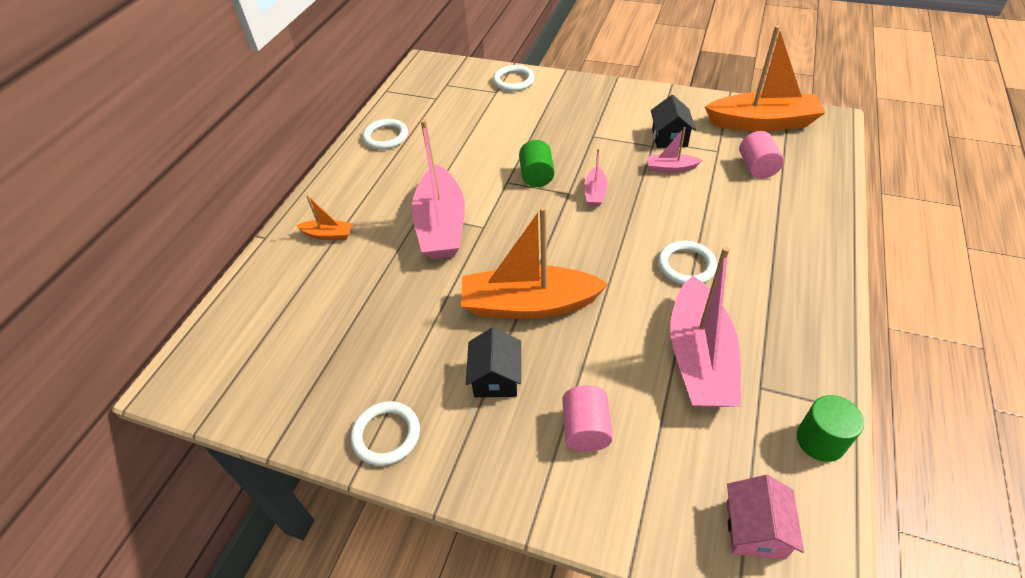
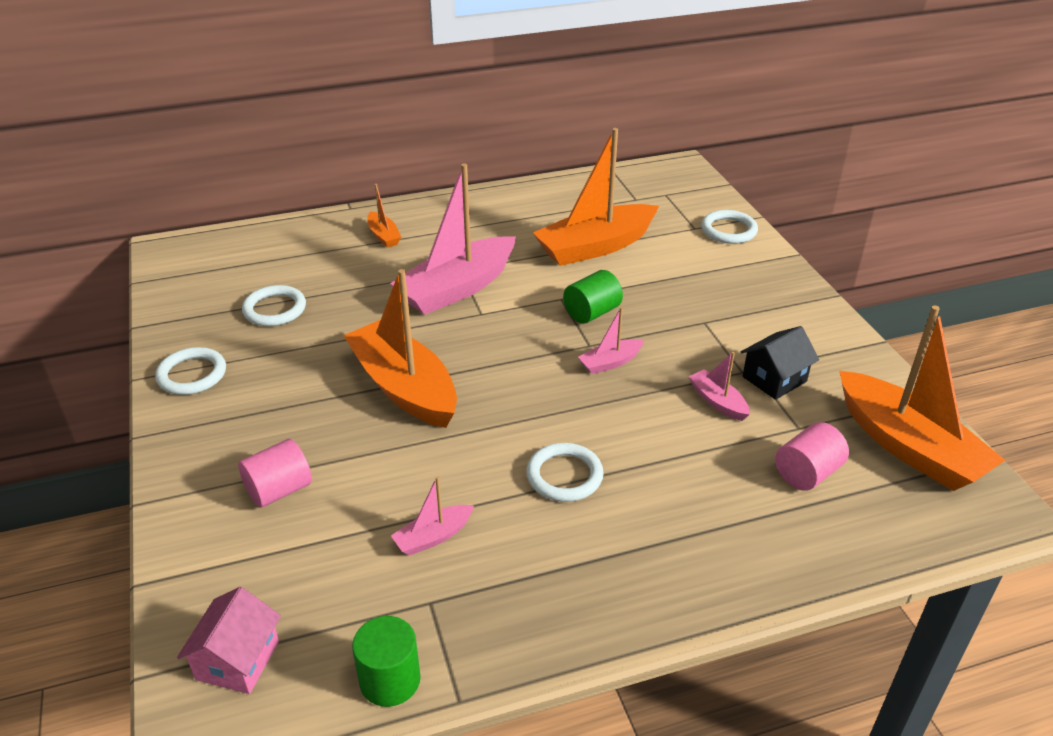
camera: 50 degrees right, 10 degrees down
white ring [363,119,408,149] -> white ring moved to [242,285,306,326]
black house [466,327,521,398] -> none
pink boat [671,246,741,407] -> pink boat [391,476,474,556], size x0.45
pink house [727,475,804,560] -> pink house turned 45 degrees counterclockwise [177,587,281,694]
none -> orange boat [533,128,659,266]

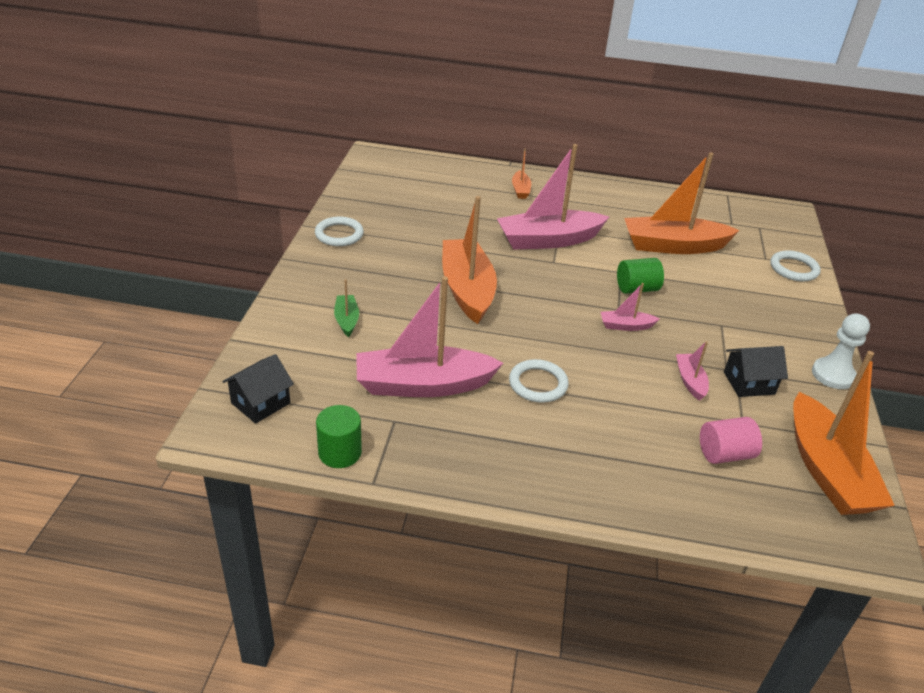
camera: 25 degrees right, 0 degrees up
pink house [177,587,281,694] -> black house [222,354,294,424]
pink cylinder [238,439,312,508] -> green boat [334,279,359,337]
white ring [242,285,306,326] -> none
pink boat [391,476,474,556] -> pink boat [356,276,503,397], size x2.22
none -> white pawn [812,313,870,389]

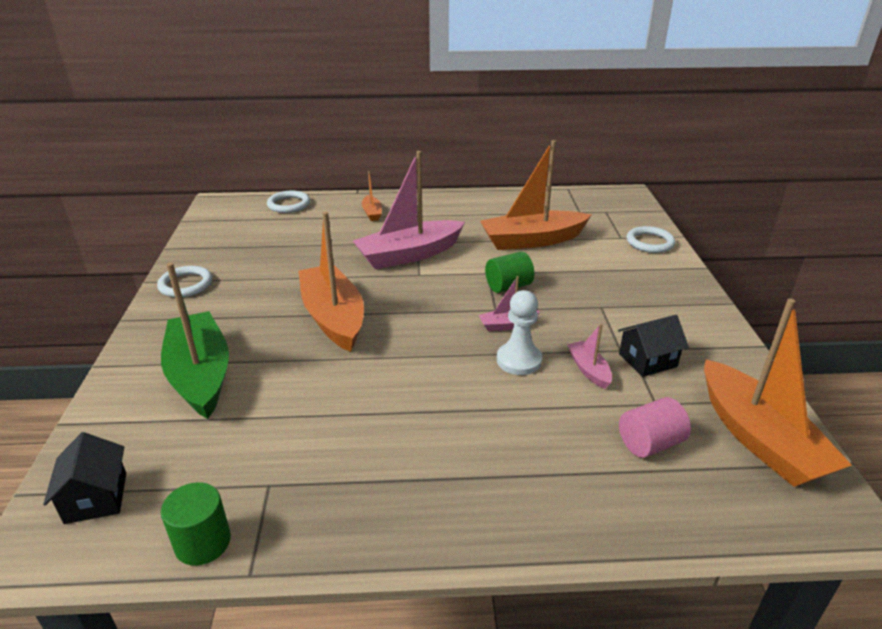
camera: 10 degrees left, 5 degrees down
black house [222,354,294,424] -> black house turned 45 degrees counterclockwise [43,432,126,524]
green boat [334,279,359,337] -> green boat [161,262,229,419], size x2.22
pink boat [356,276,503,397] -> none
white ring [509,359,569,403] -> white ring moved to [267,191,310,213]
white pawn [812,313,870,389] -> white pawn moved to [497,290,542,375]

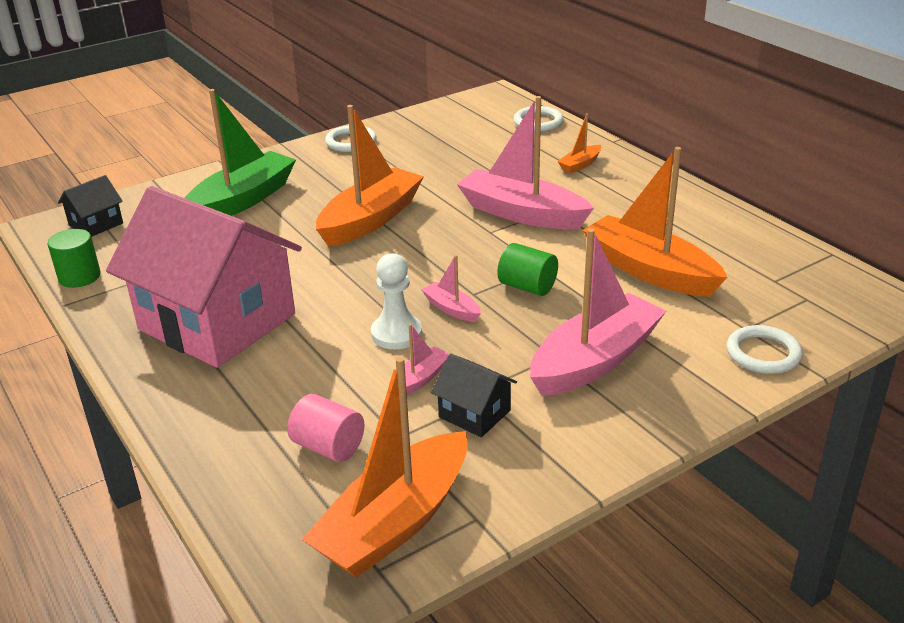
camera: 60 degrees right, 0 degrees up
none -> pink house [106,186,302,368]
none -> pink boat [530,228,666,396]

